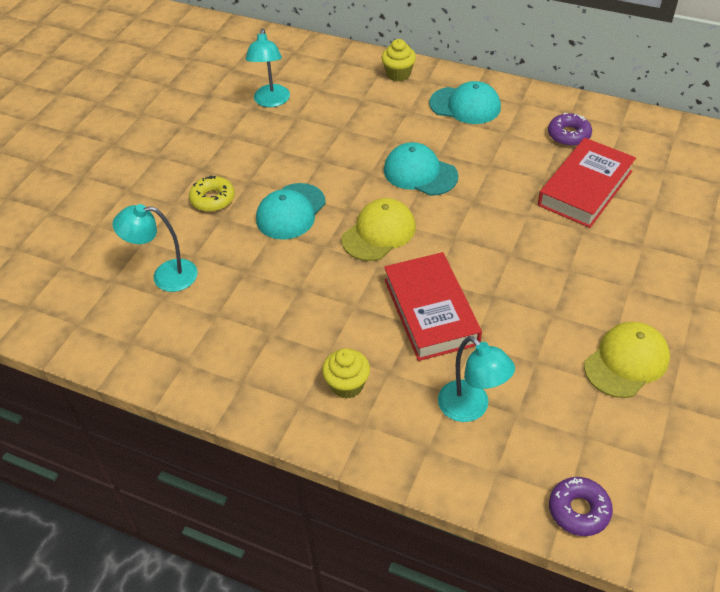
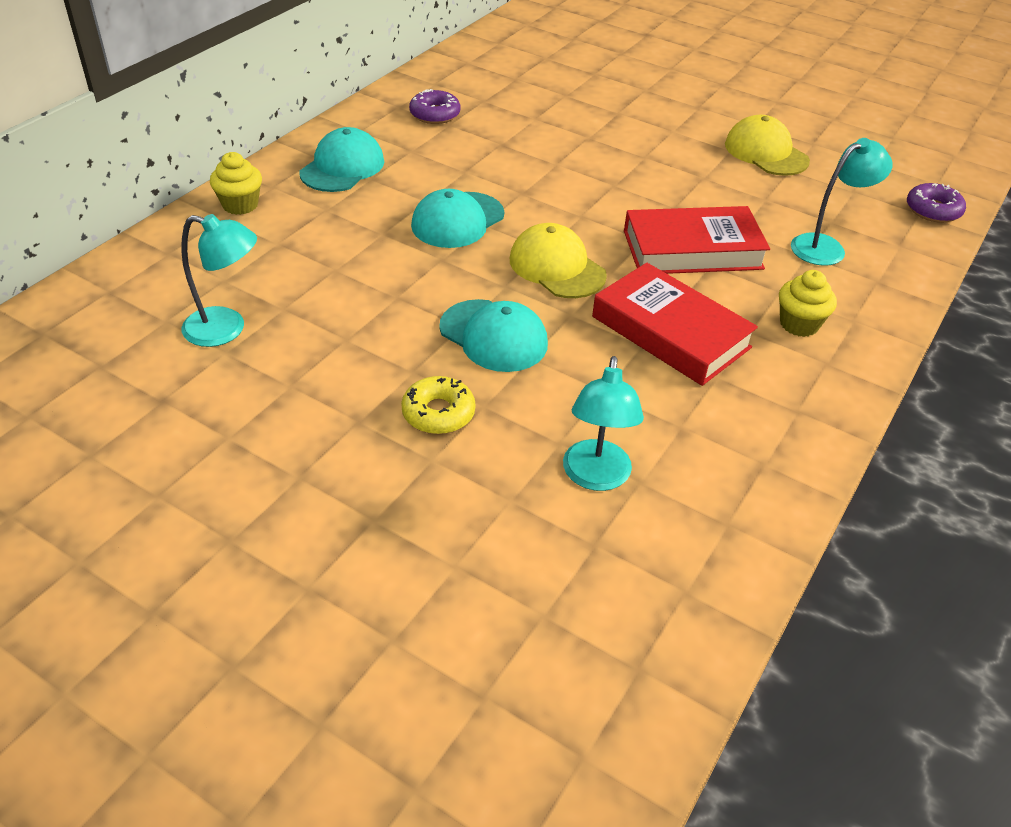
camera: 85 degrees left, 5 degrees down
red book [538,138,636,228] -> red book moved to [592,263,758,386]

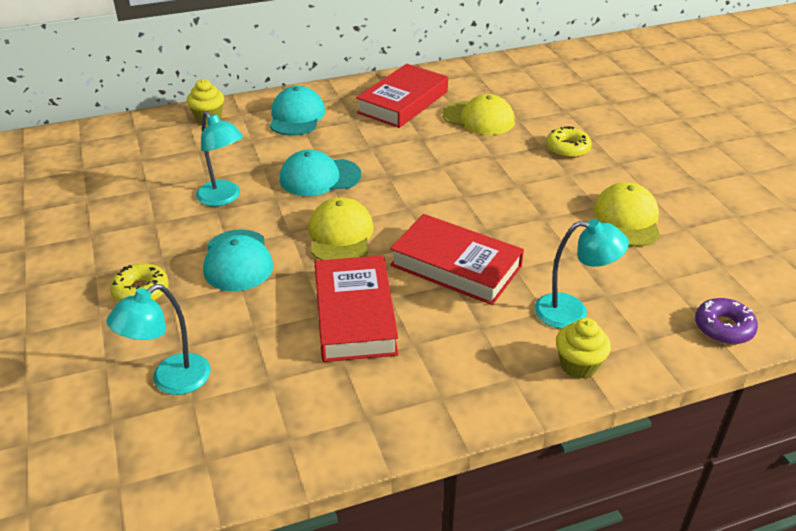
camera: 40 degrees right, 5 degrees down
turquoise lamp [181,214,257,347] -> turquoise lamp moved to [196,111,243,206]
turquoise cap [300,127,384,192] -> turquoise cap turned 60 degrees counterclockwise [270,86,325,136]
purple donut [409,89,461,124] -> red book [356,64,448,128]
yellow cupcake [779,270,837,337] -> yellow cupcake moved to [556,318,611,379]
none -> yellow cap [442,94,515,135]
none -> yellow donut [546,126,592,158]

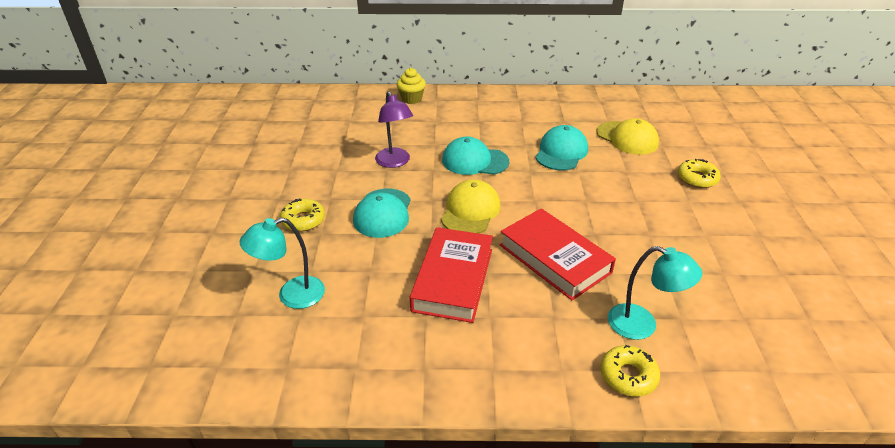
camera: 20 degrees right, 0 degrees up
turquoise lamp [196,111,243,206] -> purple lamp [375,91,413,168]
turquoise cap [270,86,325,136] -> turquoise cap moved to [535,125,588,170]
red book [356,64,448,128] -> none
yellow cupcake [556,318,611,379] -> yellow donut [600,345,660,397]
yellow cap [593,182,660,247] -> none
purple donut [695,298,758,344] -> none

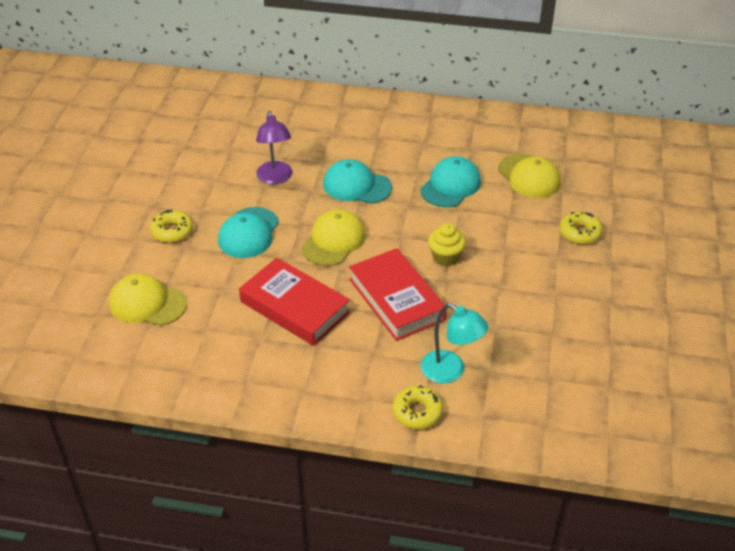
camera: 10 degrees right, 5 degrees up
turquoise lamp [239,217,325,309] -> yellow cap [109,273,187,326]
yellow cupcake [397,68,426,104] -> yellow cupcake moved to [428,223,466,266]
red book [410,227,493,323] -> red book turned 75 degrees counterclockwise [239,258,350,346]

